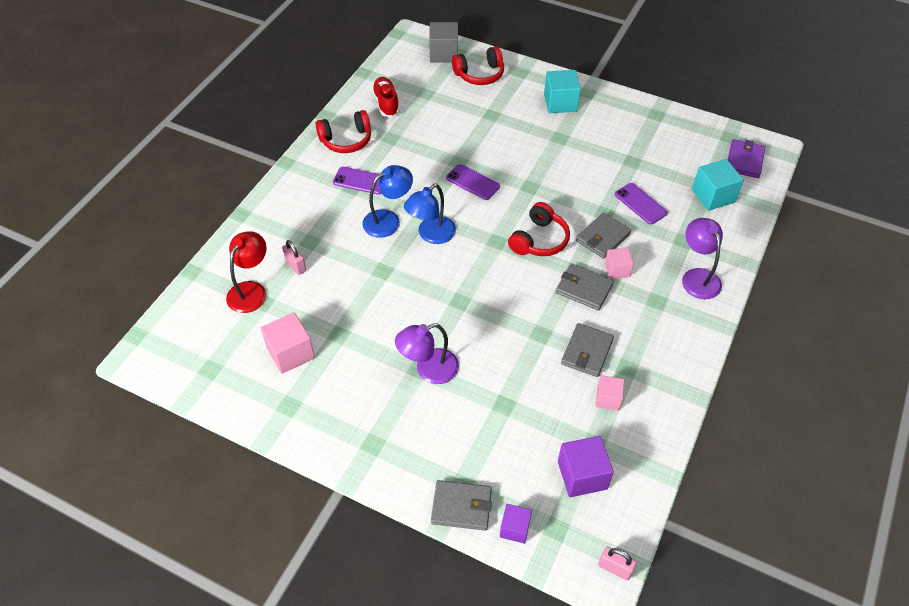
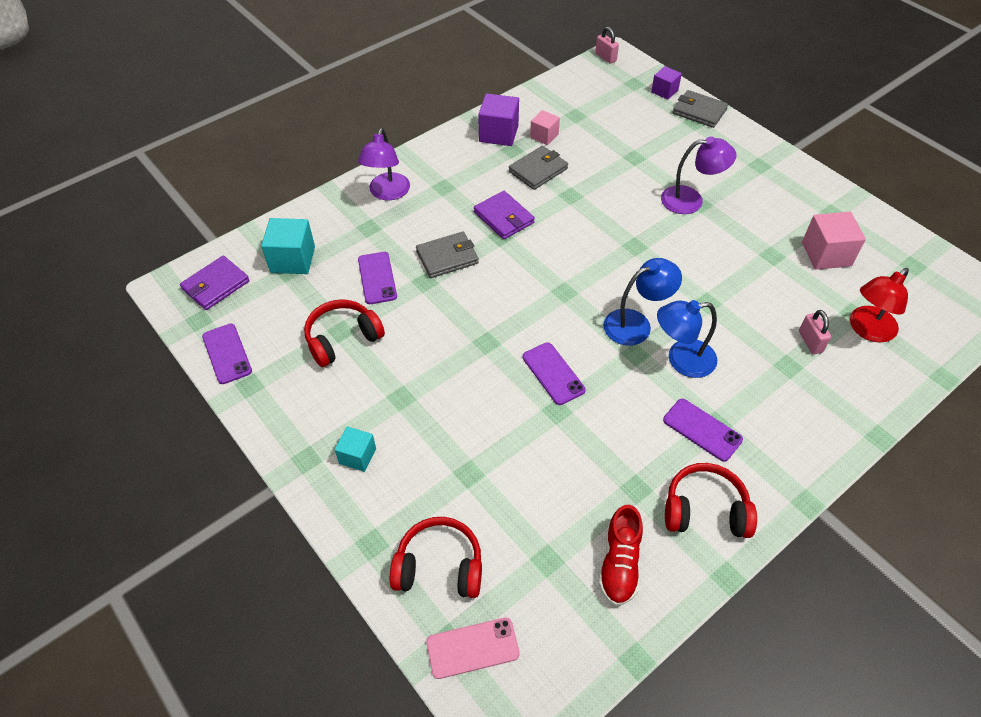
camera: 155 degrees left, 0 degrees up
grey cube [429,22,458,62] -> pink phone [426,617,520,679]
red headphones [508,202,570,256] -> red headphones moved to [304,299,385,367]
turquoise cube [544,70,581,113] -> turquoise cube [335,426,376,472], size x0.62
grey wallet [556,264,614,311] -> purple wallet [474,191,535,239]
purple cube [558,436,614,497] -> purple cube moved to [478,93,519,146]
pink cube [605,248,634,279] -> none
none -> purple phone [202,323,252,384]

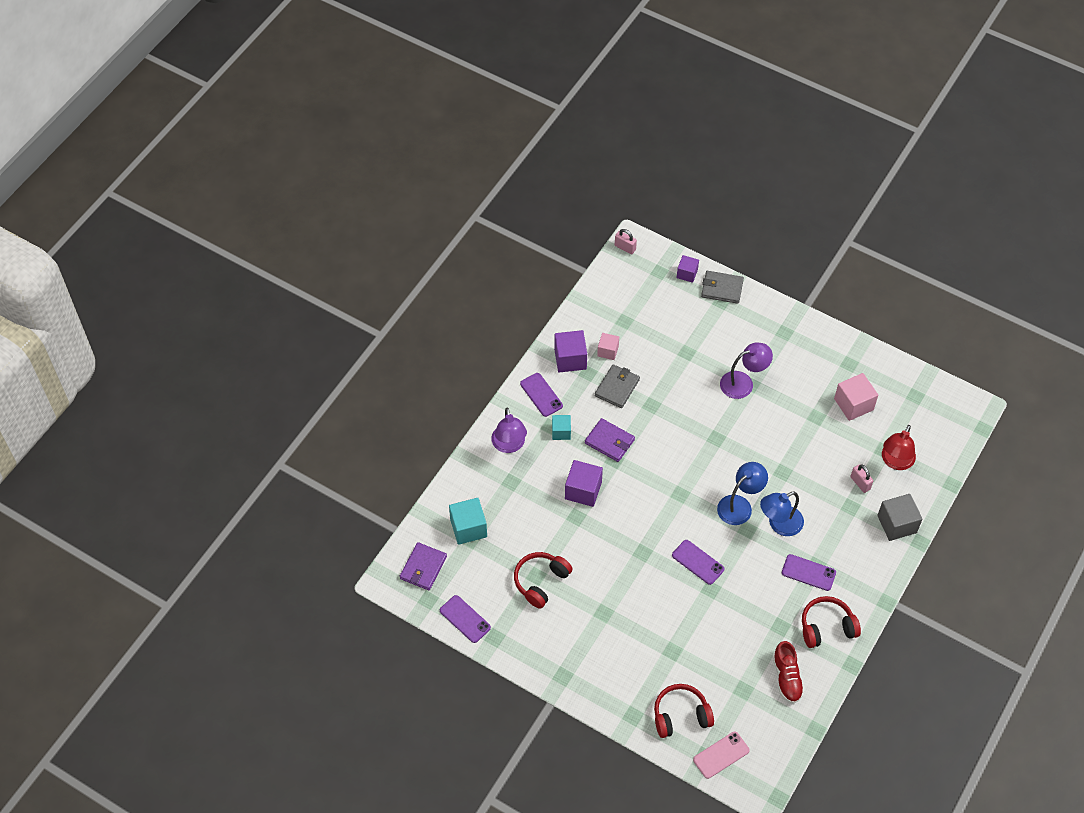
camera: 20 degrees left, 5 degrees up
turquoise cube [335,426,376,472] -> turquoise cube moved to [552,415,571,440]
purple phone [358,252,397,304] -> purple phone moved to [520,373,563,417]
grey wallet [416,232,479,278] -> purple cube [565,460,603,507]
none -> grey cube [877,494,922,541]

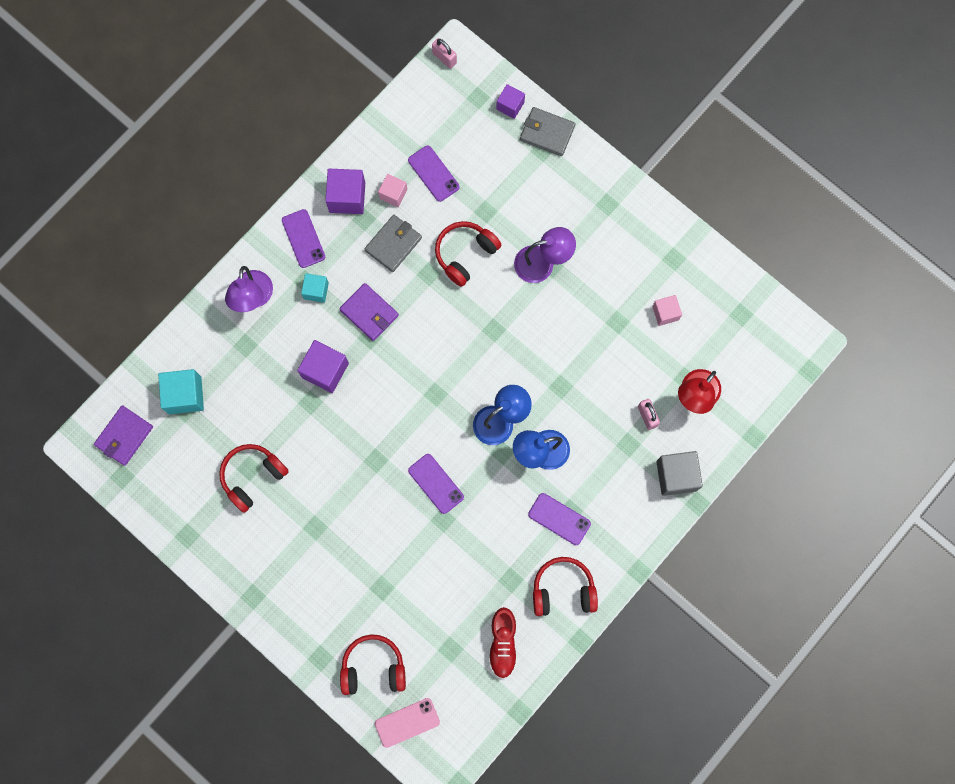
camera: 10 degrees right, 20 degrees up
purple phone [440,595,491,643] -> purple phone moved to [408,146,460,202]
pink cube [834,373,878,421] -> pink cube [652,295,682,326], size x0.62
none -> red headphones [435,221,501,287]

